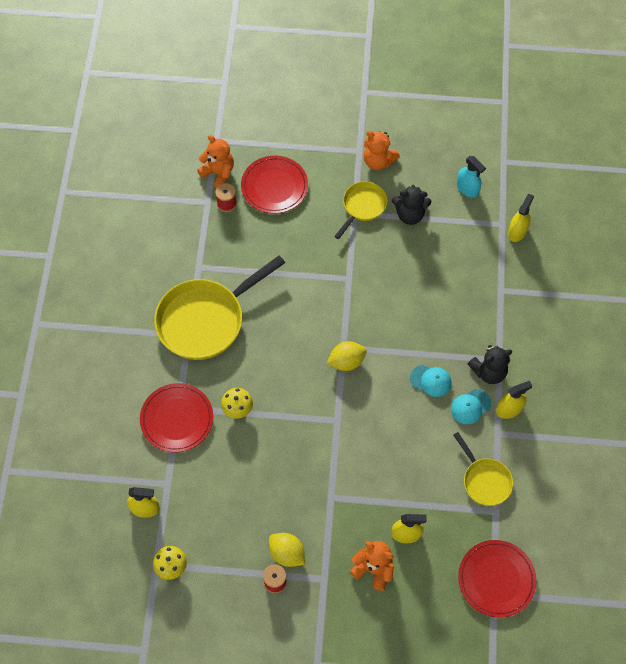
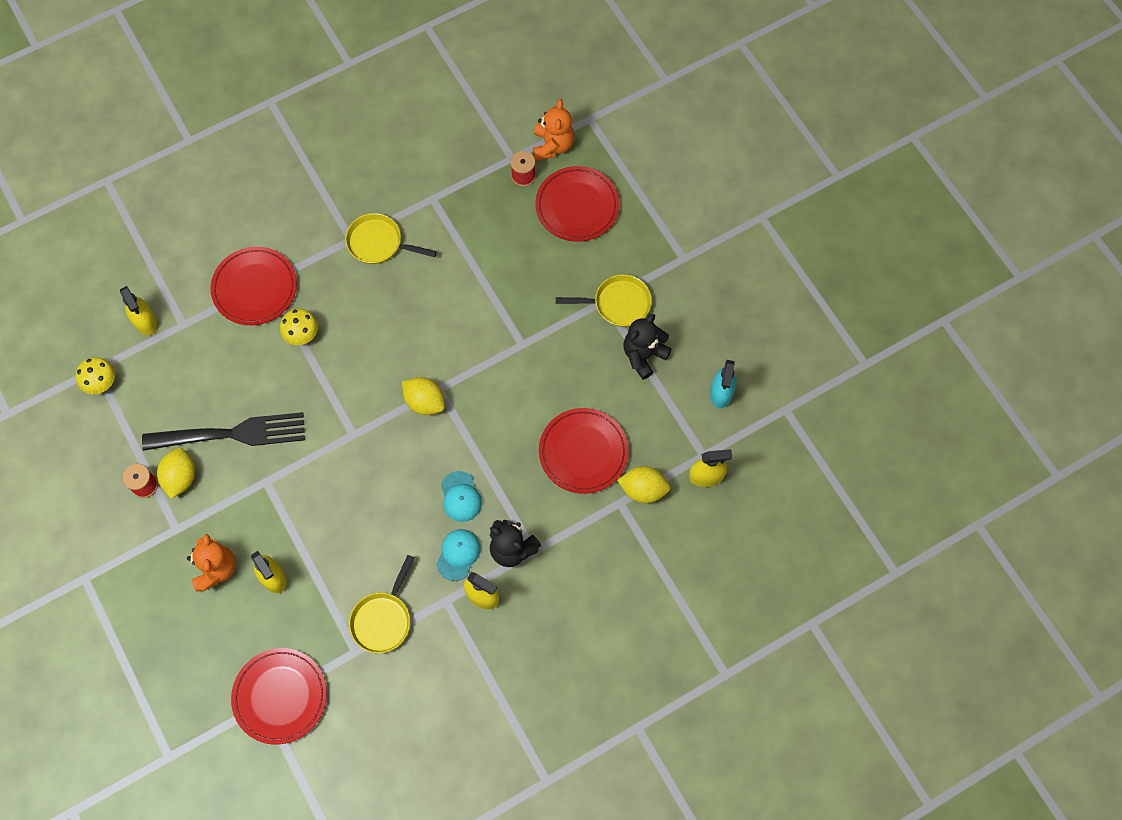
camera: 55 degrees right, 5 degrees up
yellow pan [154,255,285,360] -> yellow pan [345,213,437,264], size x0.53
orange teddy bear [364,131,400,170] -> none
black teddy bear [392,185,431,225] -> black teddy bear turned 75 degrees clockwise [623,314,672,380]
turquoise cap [451,389,491,424] -> turquoise cap turned 90 degrees clockwise [436,529,481,581]
none -> black fork [142,412,305,451]
none -> red plate [539,408,628,494]
none -> yellow lemon [617,466,670,503]

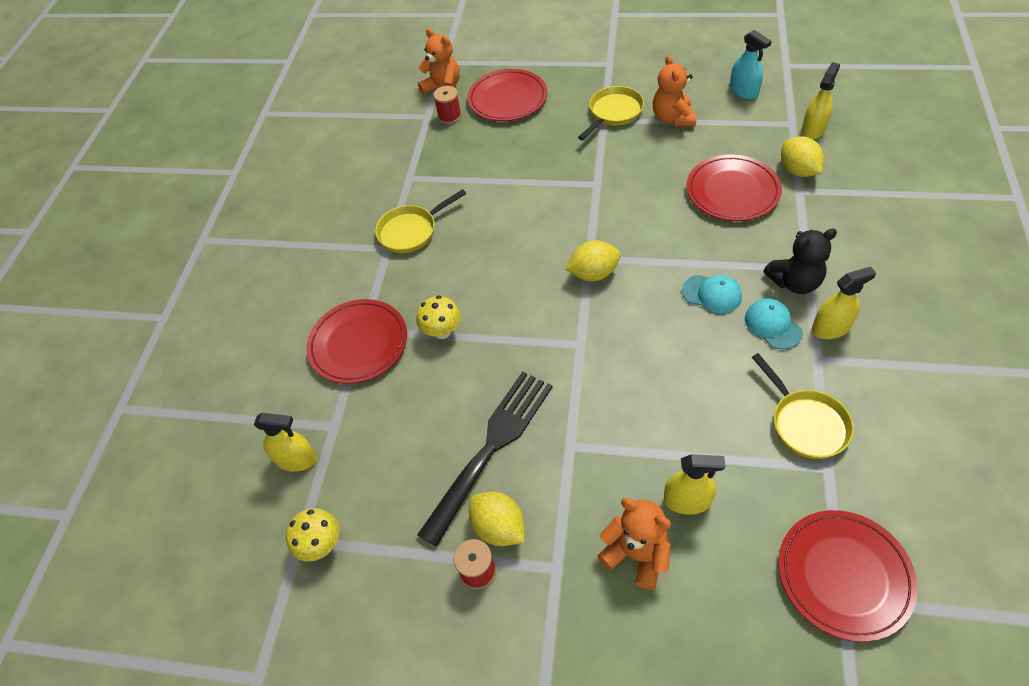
camera: 45 degrees left, 15 degrees down
yellow lemon [617,466,670,503] -> yellow lemon turned 75 degrees counterclockwise [781,136,824,177]
black teddy bear [623,314,672,380] -> orange teddy bear [653,55,697,126]

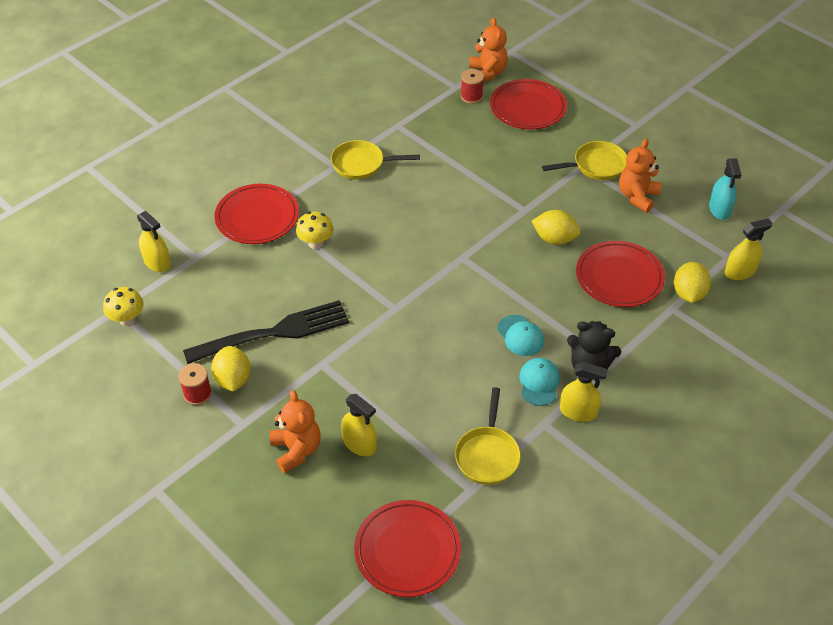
camera: 30 degrees right, 5 degrees down
yellow lemon [565,240,621,281] -> yellow lemon moved to [532,210,580,245]

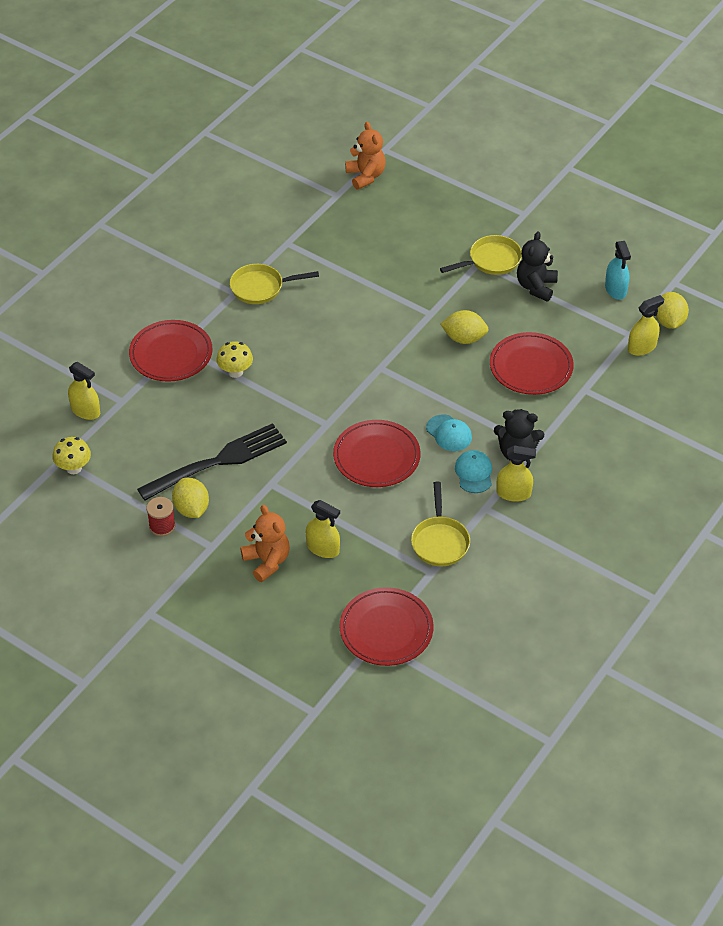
camera: 10 degrees left, 0 degrees up
red spool [461,69,484,104] -> none
red plate [490,79,567,129] -> red plate moved to [333,420,421,487]
orange teddy bear [619,139,662,213] -> black teddy bear [517,232,558,302]
yellow lemon [674,262,711,303] -> yellow lemon moved to [656,292,689,329]

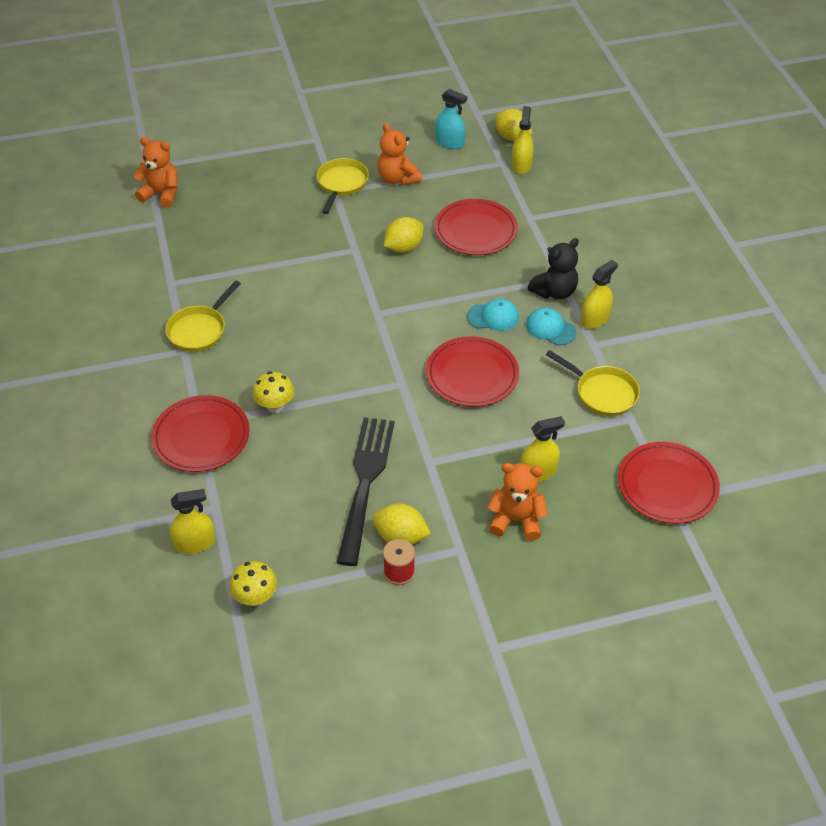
camera: 50 degrees left, 0 degrees up
black teddy bear [517,232,558,302] -> orange teddy bear [377,123,422,185]

